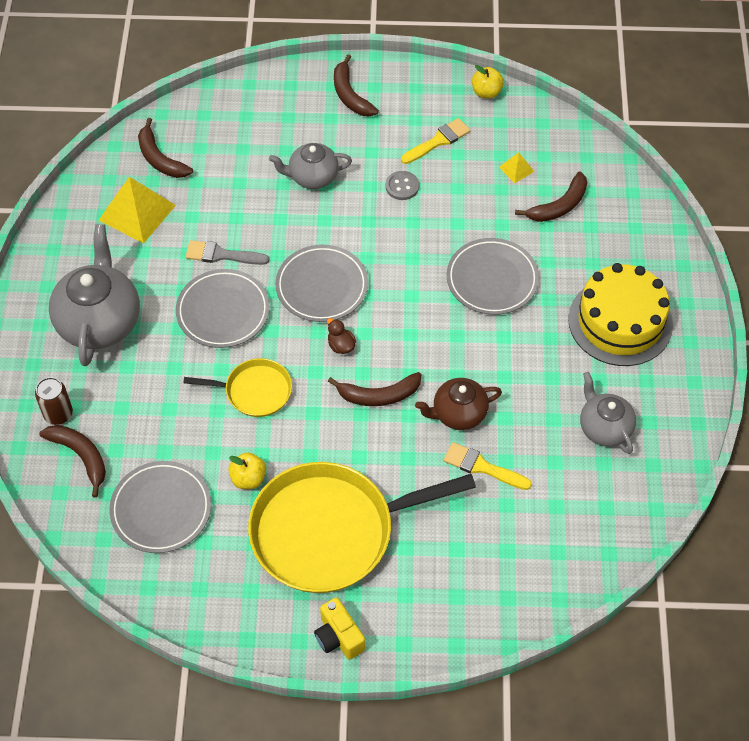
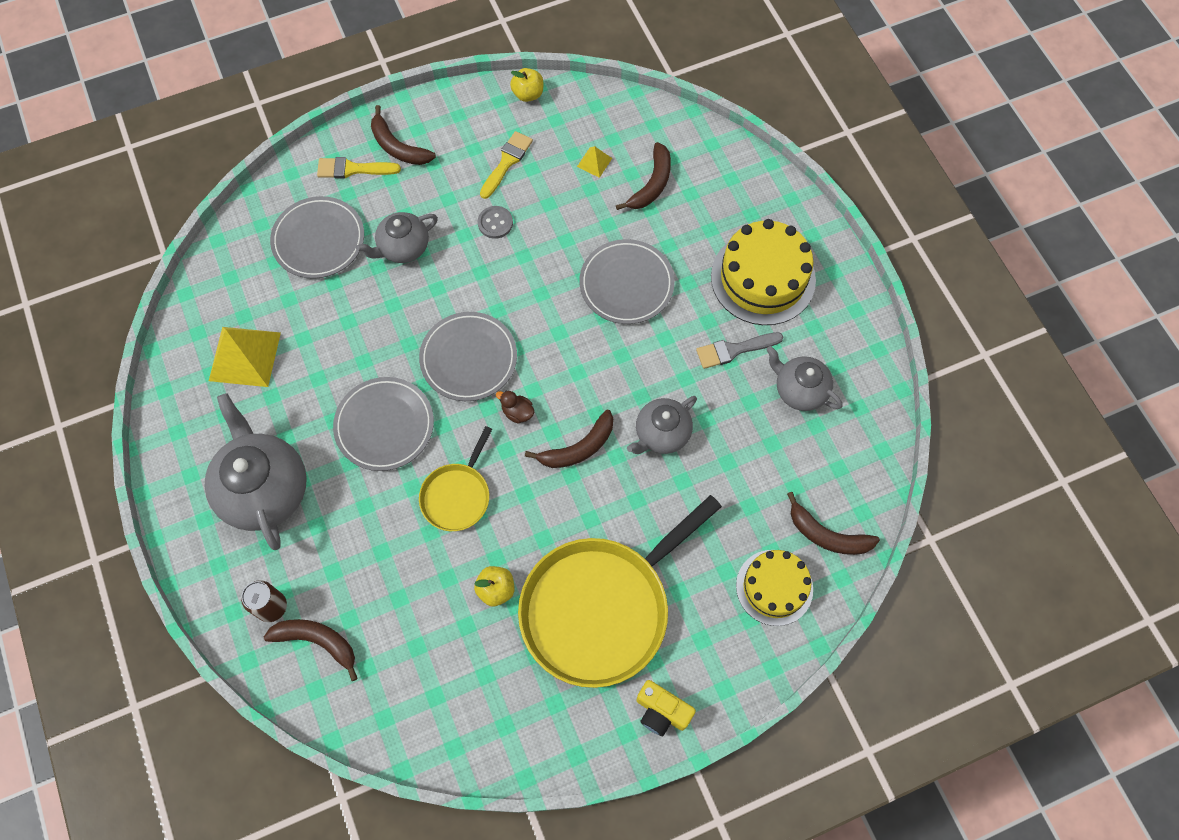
camera: 25 degrees left, 10 degrees up
grey plate [109,461,211,553] -> grey plate moved to [270,196,364,279]
brown banana [138,118,193,178] -> brown banana moved to [787,492,880,555]
yellow pan [183,358,292,417] -> yellow pan turned 135 degrees clockwise [419,426,492,531]
grey brush [185,240,269,265] -> grey brush moved to [696,332,783,369]
brown teapot [415,378,502,430] -> grey teapot [627,396,697,454]
yellow brush [443,442,532,490] -> yellow brush moved to [317,157,401,178]
none -> yellow cake [736,550,813,626]

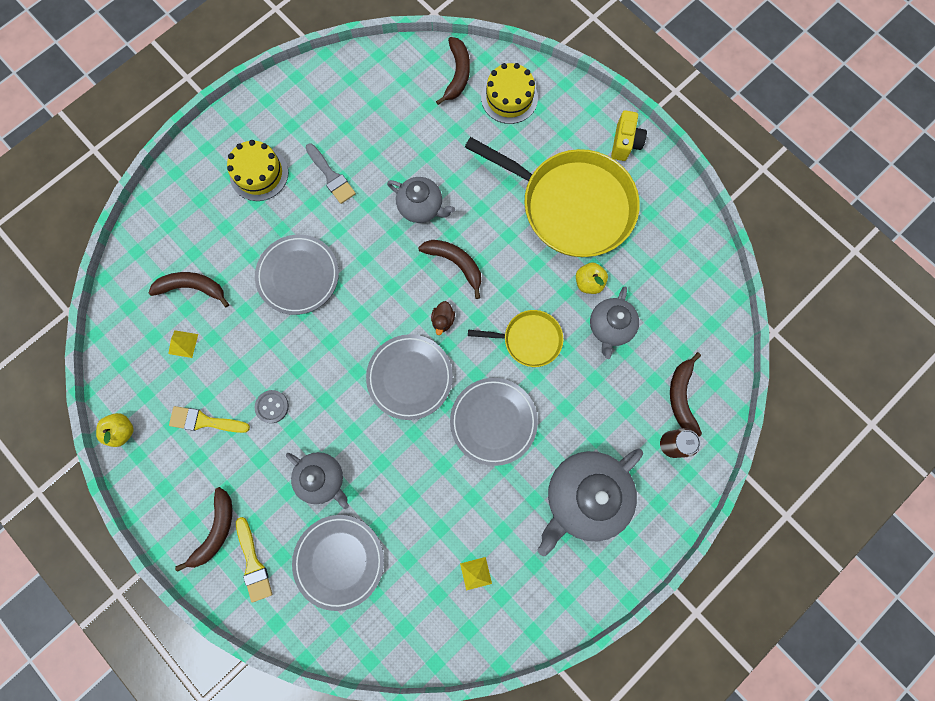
camera: 110 degrees left, 10 degrees up
yellow pyramid [209,327,281,387] -> yellow pyramid [460,557,492,591], size x0.47
yellow cake [711,219,816,325] -> yellow cake [227,140,288,201], size x0.66
grey teapot [766,346,843,411] -> grey teapot moved to [590,287,639,359]

